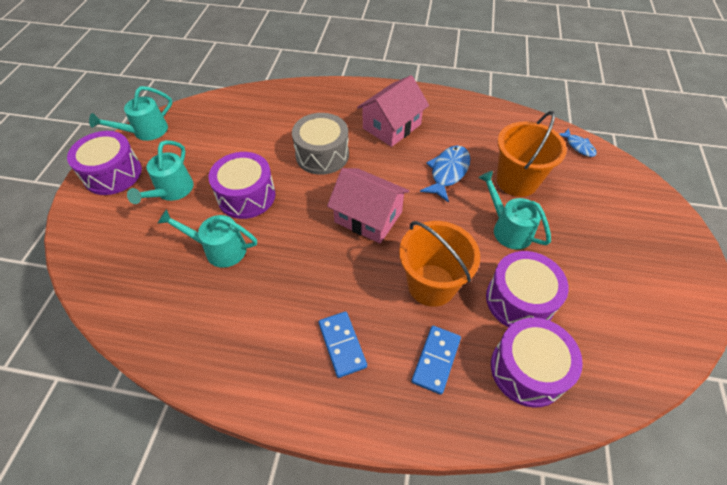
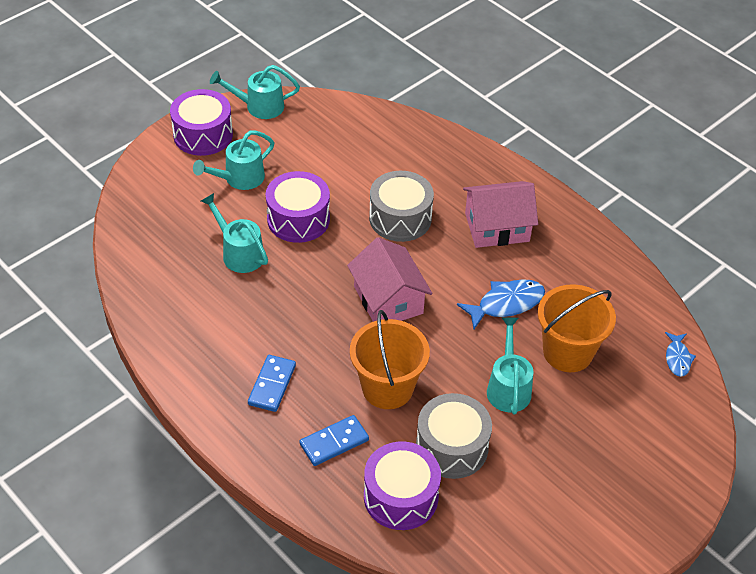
camera: 35 degrees right, 5 degrees down
purple drum [486,251,569,327] -> grey drum [416,393,492,479]

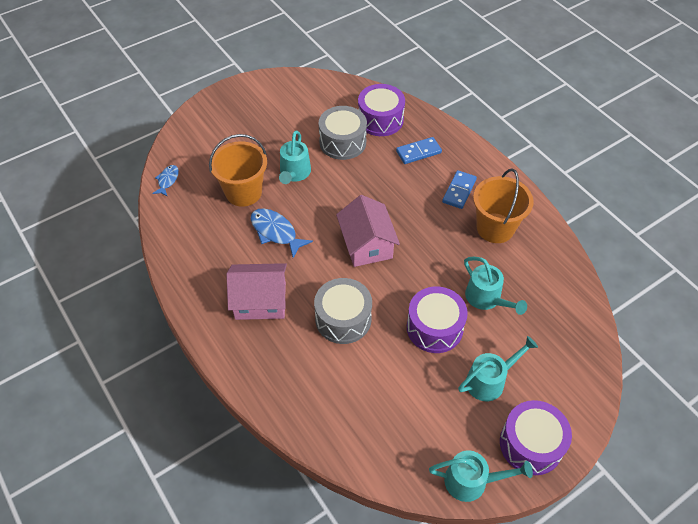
camera: 170 degrees left, 5 degrees up
orange bucket [350,310,430,409] -> orange bucket moved to [473,168,534,243]
blue fish [457,279,545,329] -> blue fish turned 60 degrees clockwise [251,209,313,258]

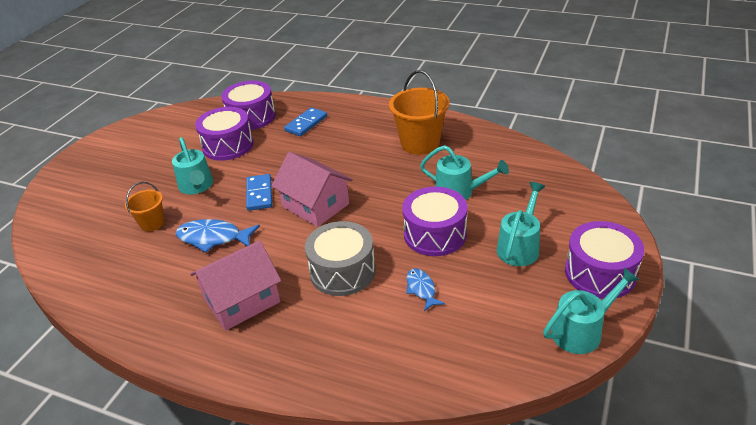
camera: 30 degrees left, 15 degrees down
blue fish [152,165,179,197] -> blue fish moved to [406,268,445,311]
orange bucket [209,134,267,207] -> orange bucket [125,182,164,231], size x0.56
grey drum [319,106,367,160] -> purple drum [195,107,254,161]
blue domino [442,170,477,209] -> blue domino moved to [246,174,272,211]

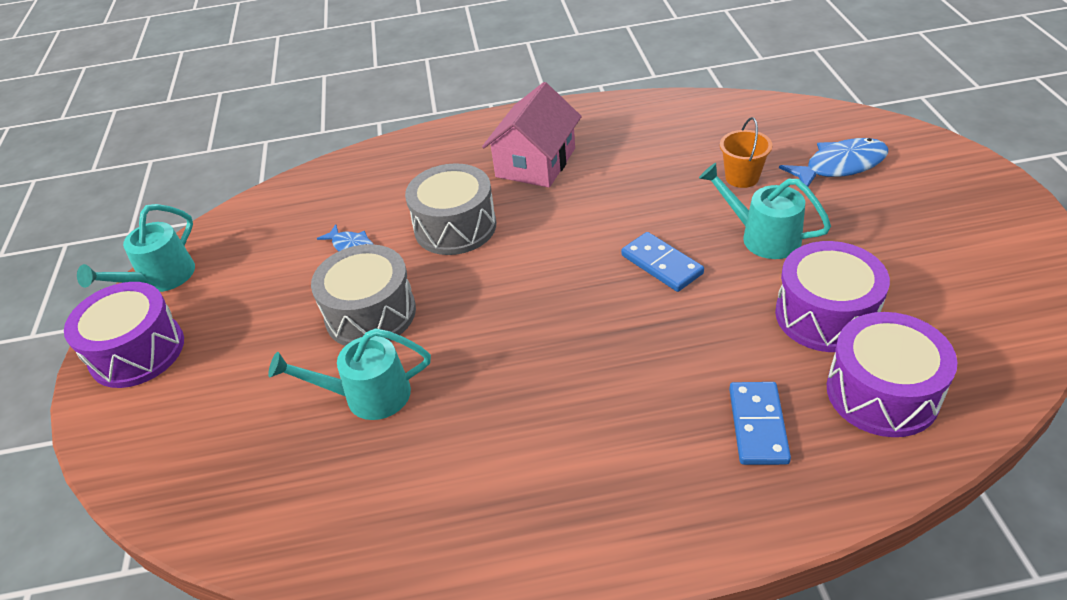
camera: 150 degrees right, 5 degrees up
blue fish [176,219,260,253] -> blue fish moved to [779,138,888,186]
pink house [271,152,353,227] -> none
orange bucket [389,70,450,155] -> none
purple drum [402,187,468,256] -> grey drum [311,244,416,346]
turquoise watering can [497,182,545,266] -> none

